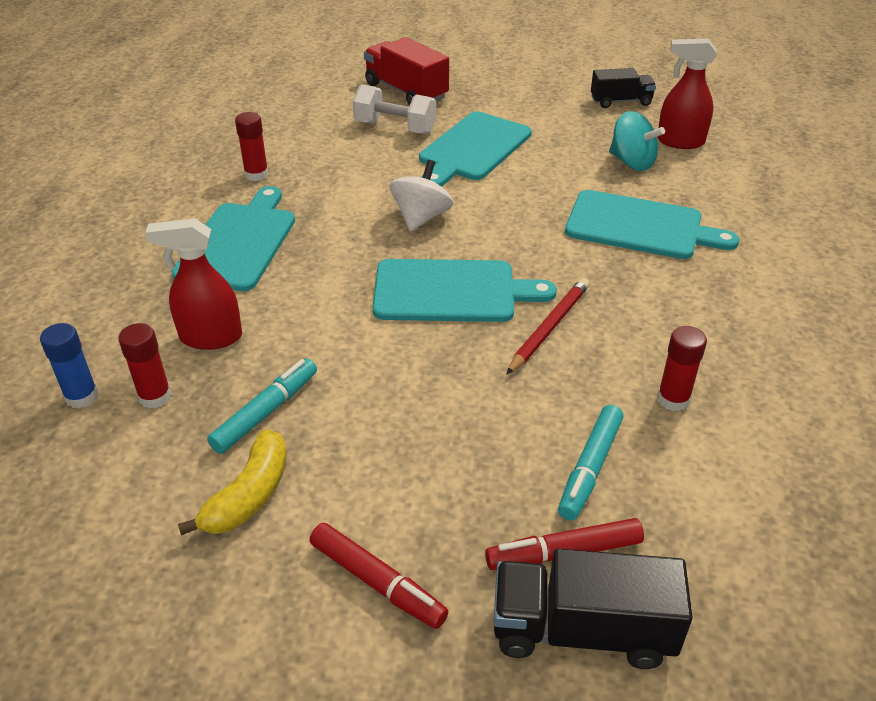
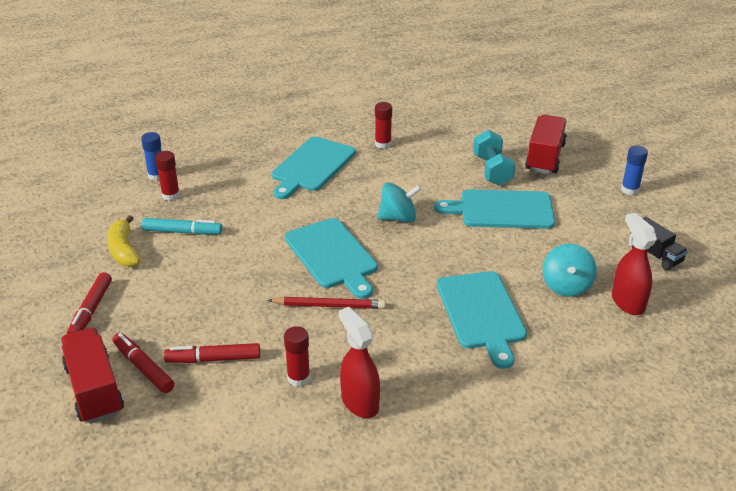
camera: 60 degrees right, 5 degrees down
red spray bottle [145,218,242,350] -> red spray bottle moved to [339,307,380,418]
turquoise cutting board [171,186,295,291] -> turquoise cutting board turned 135 degrees clockwise [272,137,356,199]
yellow banana [178,429,287,535] -> yellow banana turned 75 degrees clockwise [107,215,141,267]
white dumbbell [353,84,436,134] -> turquoise dumbbell [473,130,515,186]
white spinning top [390,160,453,232] -> turquoise spinning top [377,182,421,223]
black truck [494,549,693,669] -> red truck [61,327,124,424]
turquoise marker [558,405,623,521] -> red marker [164,343,260,363]
none -> blue glue stick [621,146,648,195]

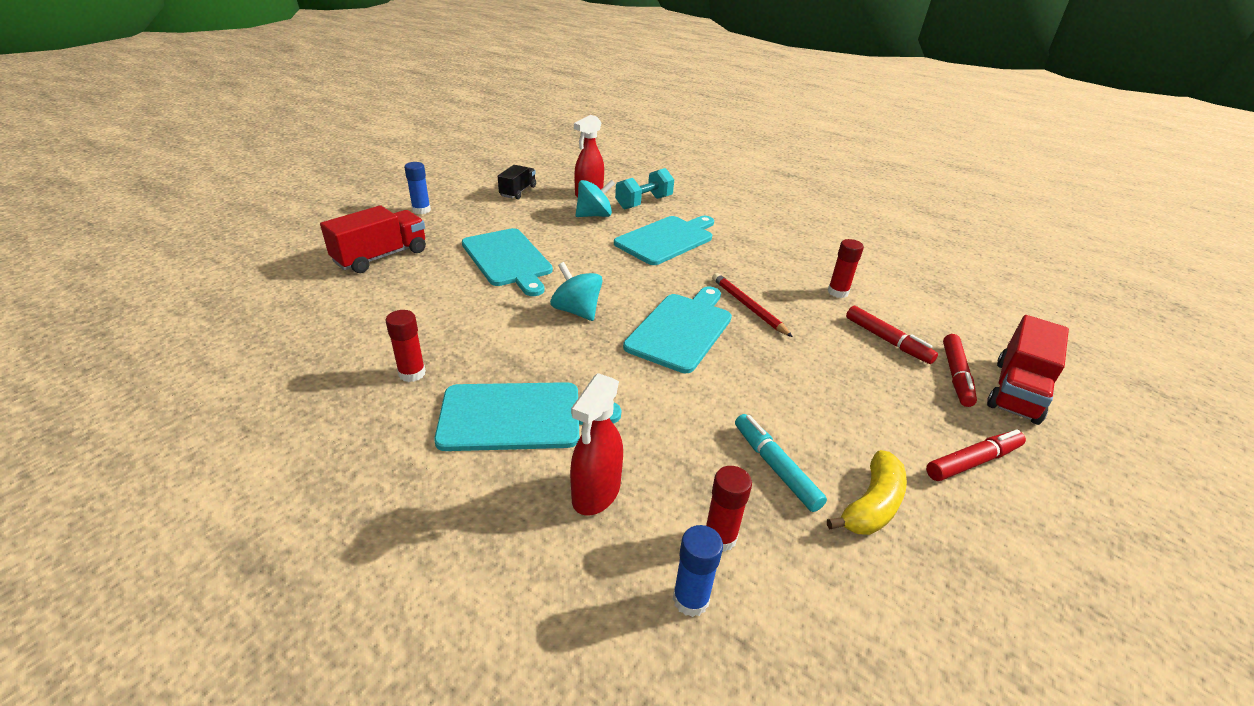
camera: 125 degrees left, 0 degrees up
red spray bottle [339,307,380,418] -> red spray bottle moved to [570,373,623,515]
turquoise dumbbell [473,130,515,186] -> turquoise dumbbell moved to [615,168,674,210]
red truck [525,115,567,174] -> red truck turned 150 degrees clockwise [320,205,426,273]

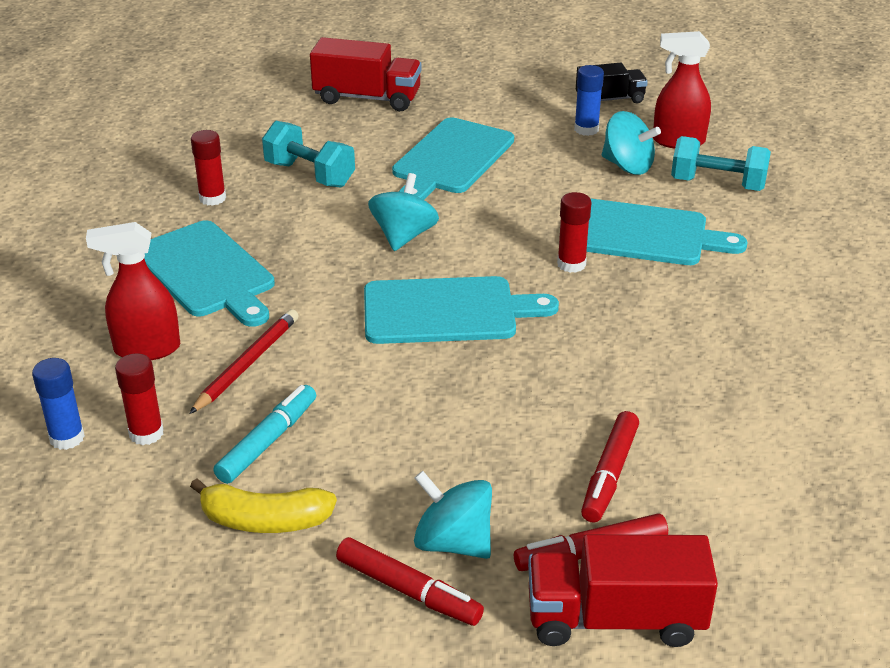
camera: 60 degrees right, 0 degrees up
blue glue stick [404,162,431,214] -> blue glue stick moved to [574,65,604,136]
red pencil [712,273,793,337] -> red pencil moved to [189,309,299,414]
red glue stick [828,239,864,298] -> red glue stick moved to [557,192,592,273]
none -> turquoise dumbbell [262,121,355,188]
none -> turquoise spinning top [414,471,492,559]

